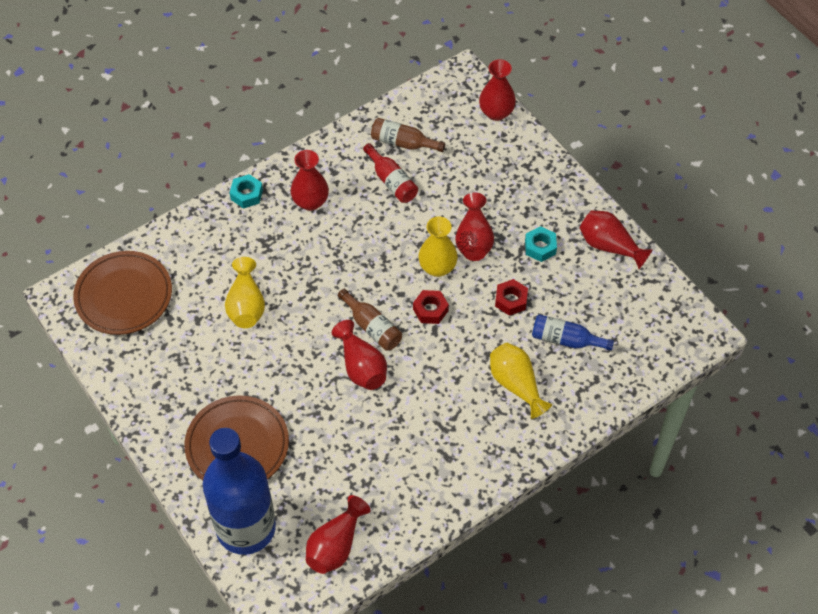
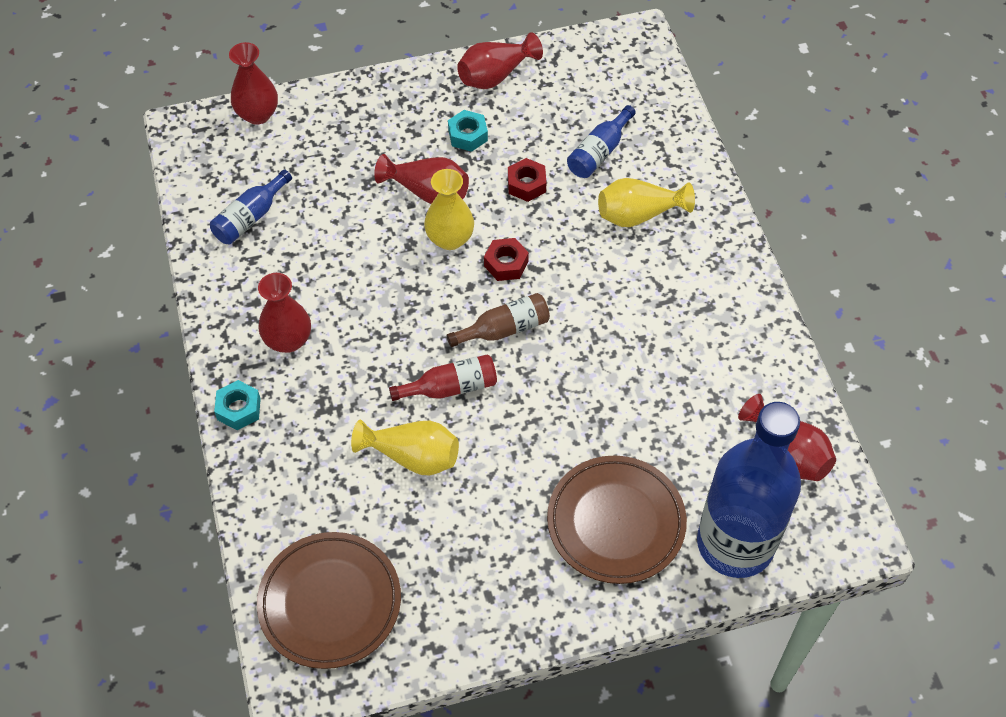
camera: 70 degrees left, 0 degrees up
red vase [332,320,387,390] -> none
red bottle [363,143,418,203] -> red bottle moved to [389,355,497,401]
brown bottle [371,118,445,152] -> blue bottle [210,169,292,244]

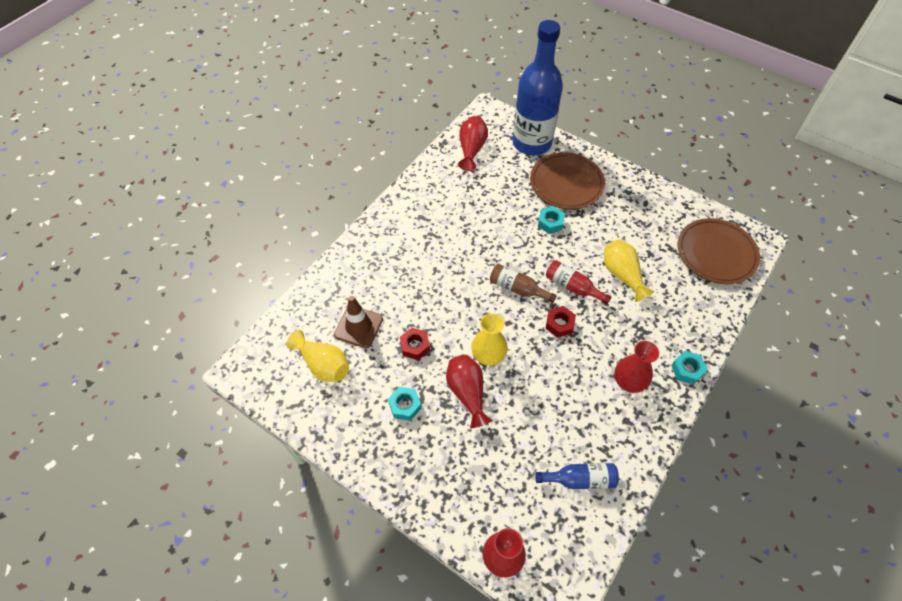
camera: 130 degrees left, 0 degrees up
red vase [457,33,543,89] -> none
red nut [484,238,529,281] -> red nut moved to [546,306,576,338]
blue bottle [567,105,636,178] -> brown traffic cone [334,296,383,348]
yellow vase [598,178,695,227] -> yellow vase moved to [286,330,349,382]
none -> turquoise nut [538,206,565,234]

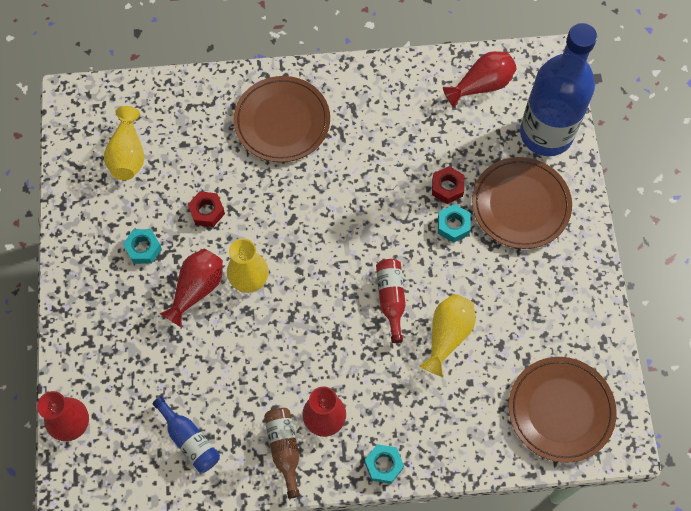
camera: 50 degrees right, 10 degrees up
brown traffic cone [334,296,383,348] -> none
brown bottle [490,264,557,303] -> brown bottle moved to [264,408,300,499]
red nut [546,306,576,338] -> red nut moved to [432,166,464,204]
none -> brown plate [233,76,330,162]

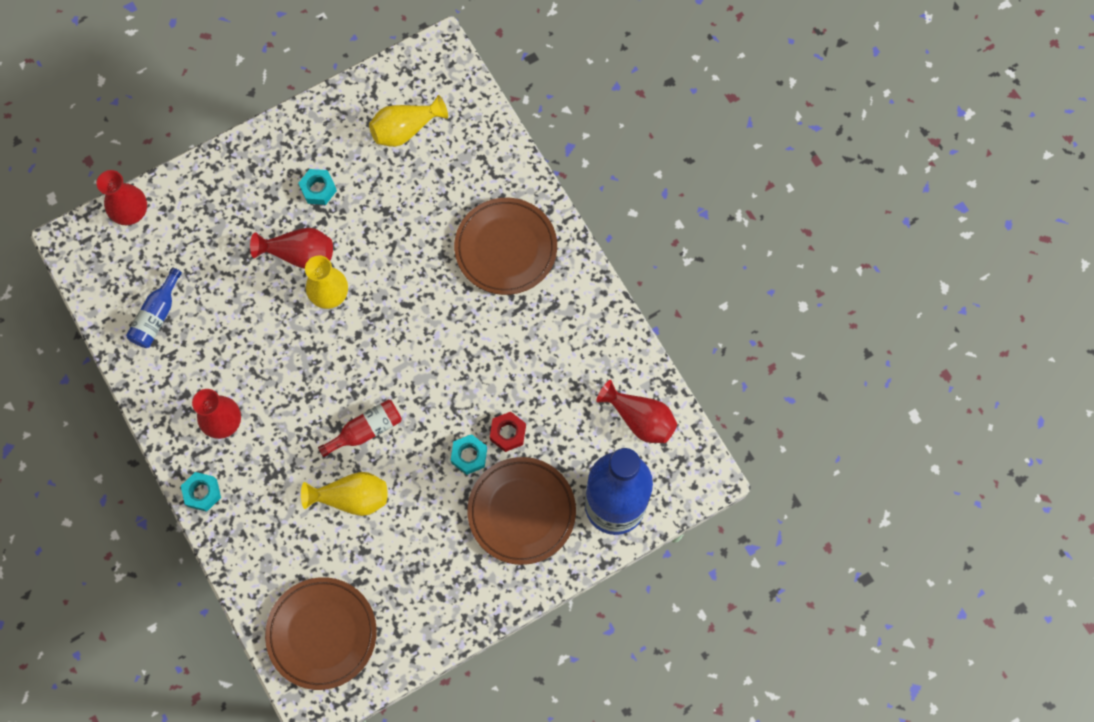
camera: 65 degrees right, 5 degrees up
red nut [188,191,225,227] -> none
brown bottle [264,408,300,499] -> none

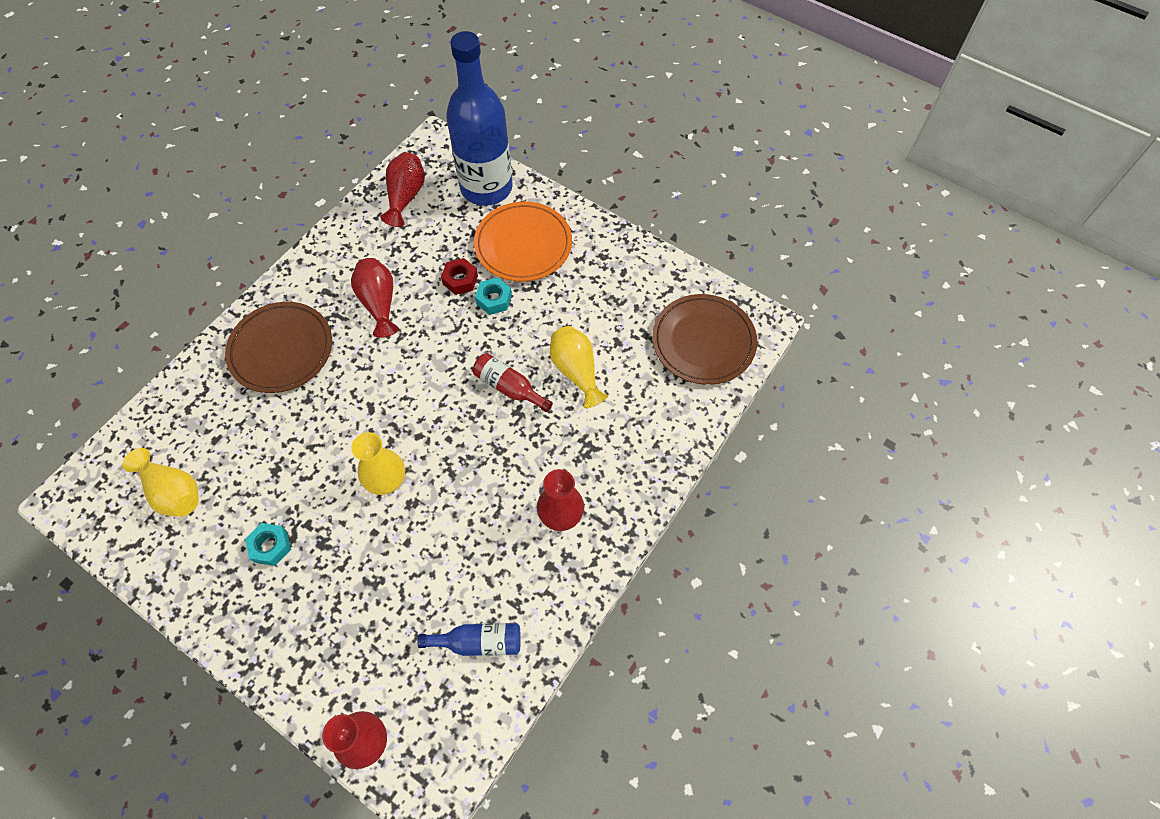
camera: 115 degrees left, 10 degrees down
turquoise nut [181,472,221,512] -> none
red vase [250,228,333,269] -> red vase moved to [351,258,399,338]
brown plate [467,457,576,565] -> orange plate [474,202,572,281]

